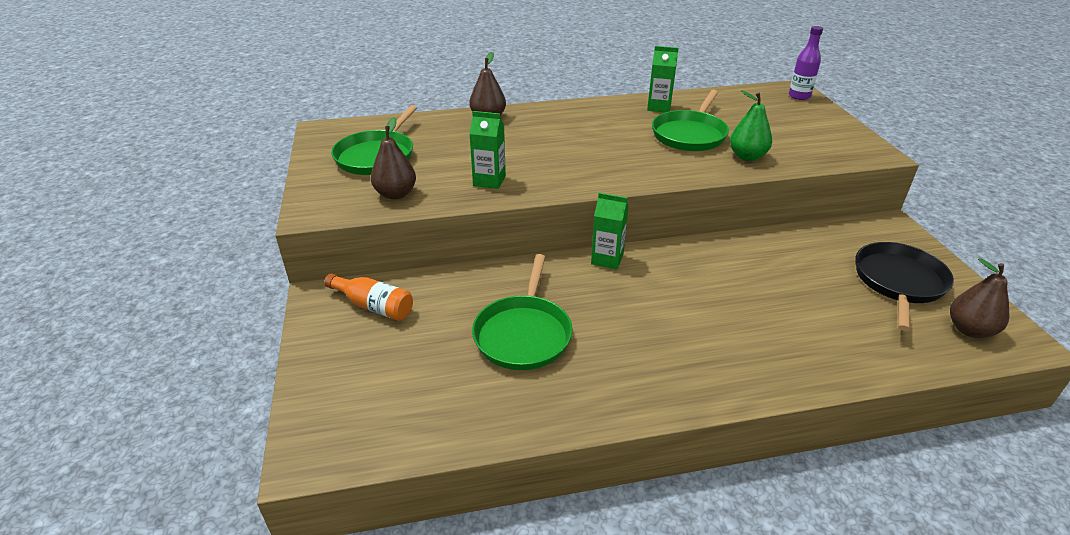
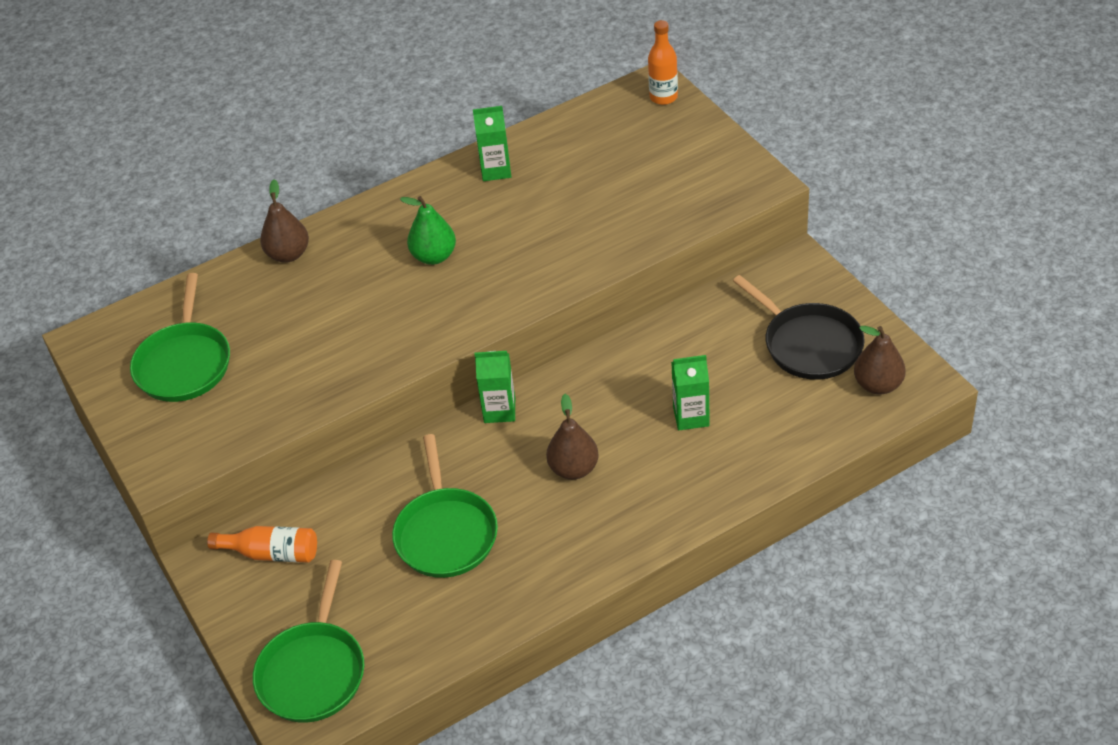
camera: 15 degrees left, 10 degrees up
brown pear [371,117,416,200] -> brown pear moved to [546,394,599,480]
green carton [469,111,506,189] -> green carton moved to [671,355,710,430]
green pan [652,90,729,151] -> green pan moved to [253,560,364,723]
green pear [730,90,772,161] -> green pear moved to [400,196,456,265]
purple bottle [789,26,823,100] -> orange bottle [648,20,678,105]
black pan [856,242,954,331] -> black pan turned 135 degrees clockwise [733,275,865,380]

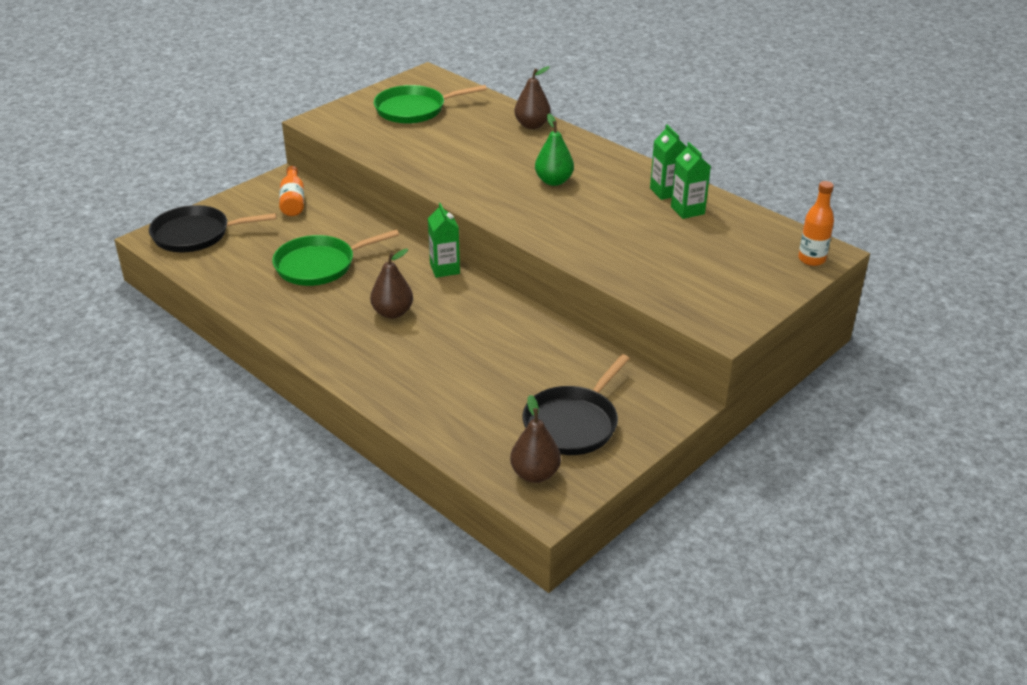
camera: 70 degrees right, 10 degrees down
green pan [253,560,364,723] -> black pan [149,205,277,252]
green carton [671,355,710,430] -> green carton moved to [671,142,711,219]

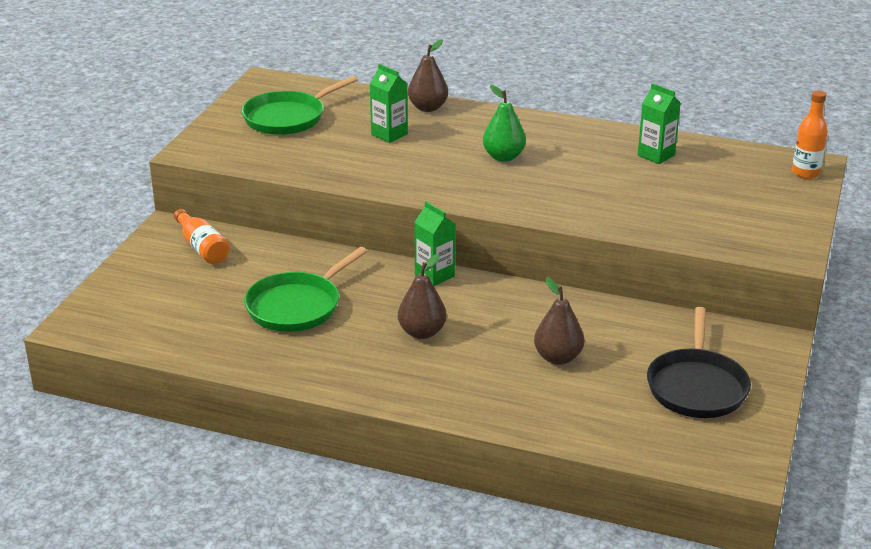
camera: 25 degrees left, 5 degrees down
black pan [149,205,277,252] -> none
brown pear [510,395,561,483] -> brown pear moved to [534,277,585,365]
green carton [650,125,687,200] -> green carton moved to [370,64,408,143]

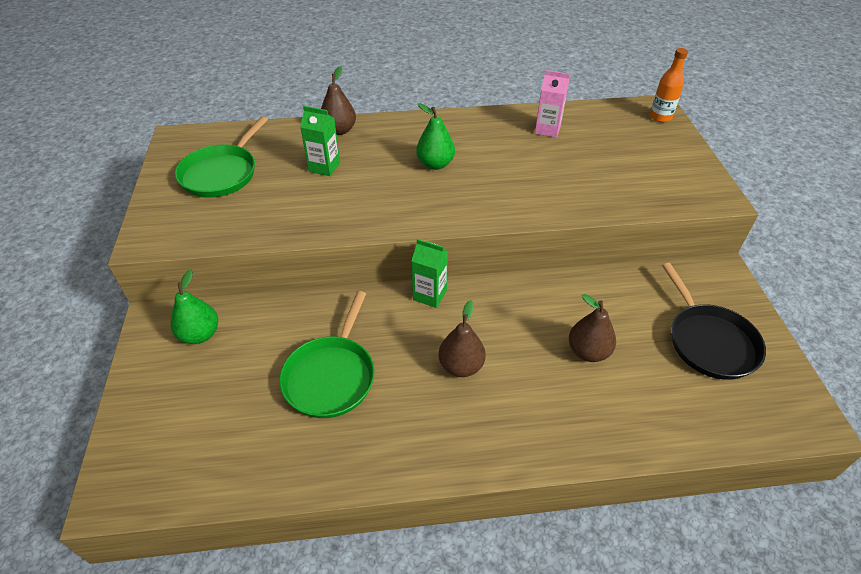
camera: 25 degrees left, 15 degrees up
orange bottle [174,209,230,264] -> green pear [171,270,218,344]
green carton [638,83,681,164] -> pink carton [535,70,570,138]

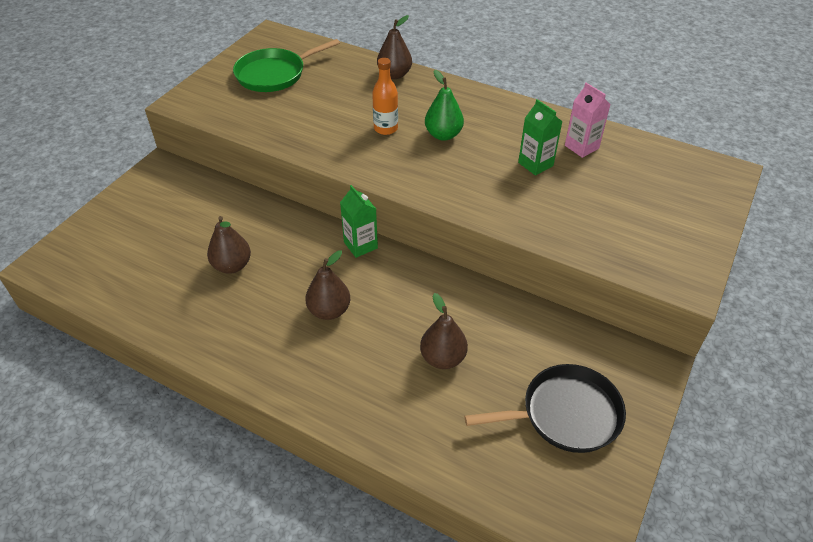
camera: 35 degrees right, 0 degrees up
green pear [171,270,218,344] -> none
green pan [279,291,375,418] -> brown pear [207,216,251,274]
green carton [300,106,340,176] -> green carton moved to [518,99,563,176]
orange bottle [650,48,688,122] -> orange bottle moved to [372,58,398,135]
black pan [662,263,766,380] -> black pan turned 120 degrees counterclockwise [464,364,626,453]

